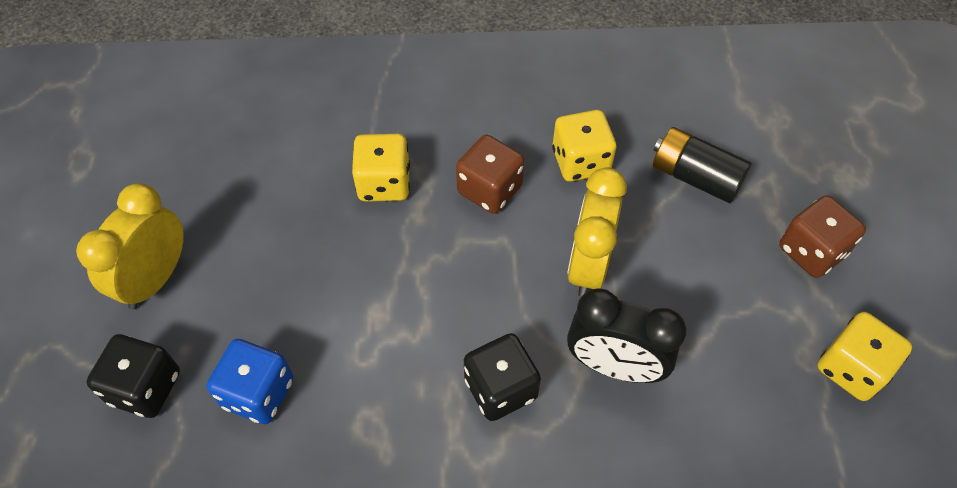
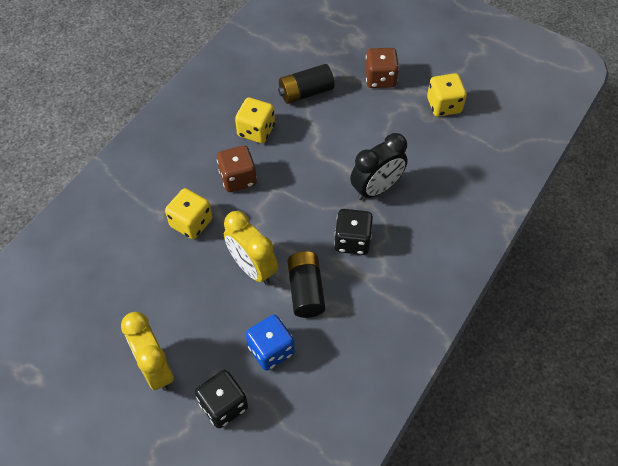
camera: 55 degrees left, 0 degrees up
yellow clock [567,167,627,296] -> yellow clock moved to [224,211,278,285]
none -> black battery [287,251,325,318]

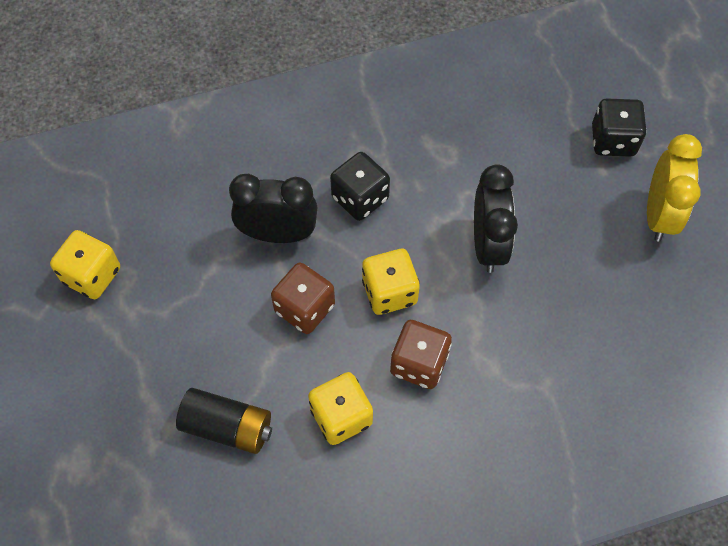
camera: 140 degrees left, 5 degrees up
yellow dice [165,188,212,239] -> yellow dice moved to [362,249,420,315]
yellow clock [224,211,278,285] -> black clock [474,164,518,273]
blue dice [246,315,295,371] -> none
black battery [287,251,325,318] -> none
brown dice [365,48,399,88] -> brown dice moved to [271,263,335,334]

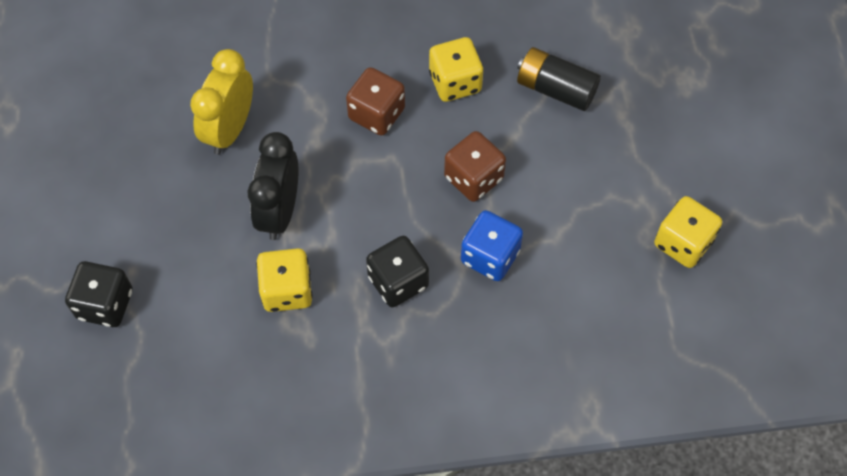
camera: 170 degrees left, 0 degrees up
black clock [229,174,318,243] -> blue dice [461,210,523,281]
yellow dice [362,249,420,315] -> yellow dice moved to [256,248,313,312]
yellow clock [647,134,702,241] -> yellow clock moved to [190,49,253,155]

